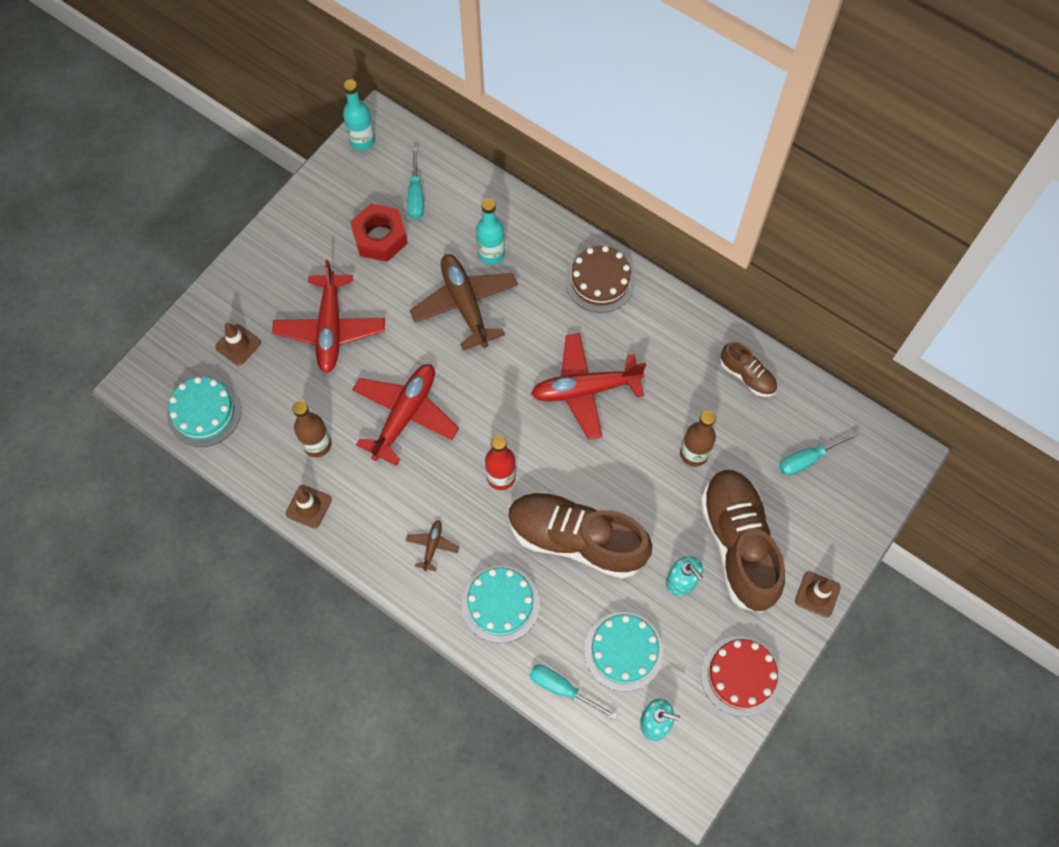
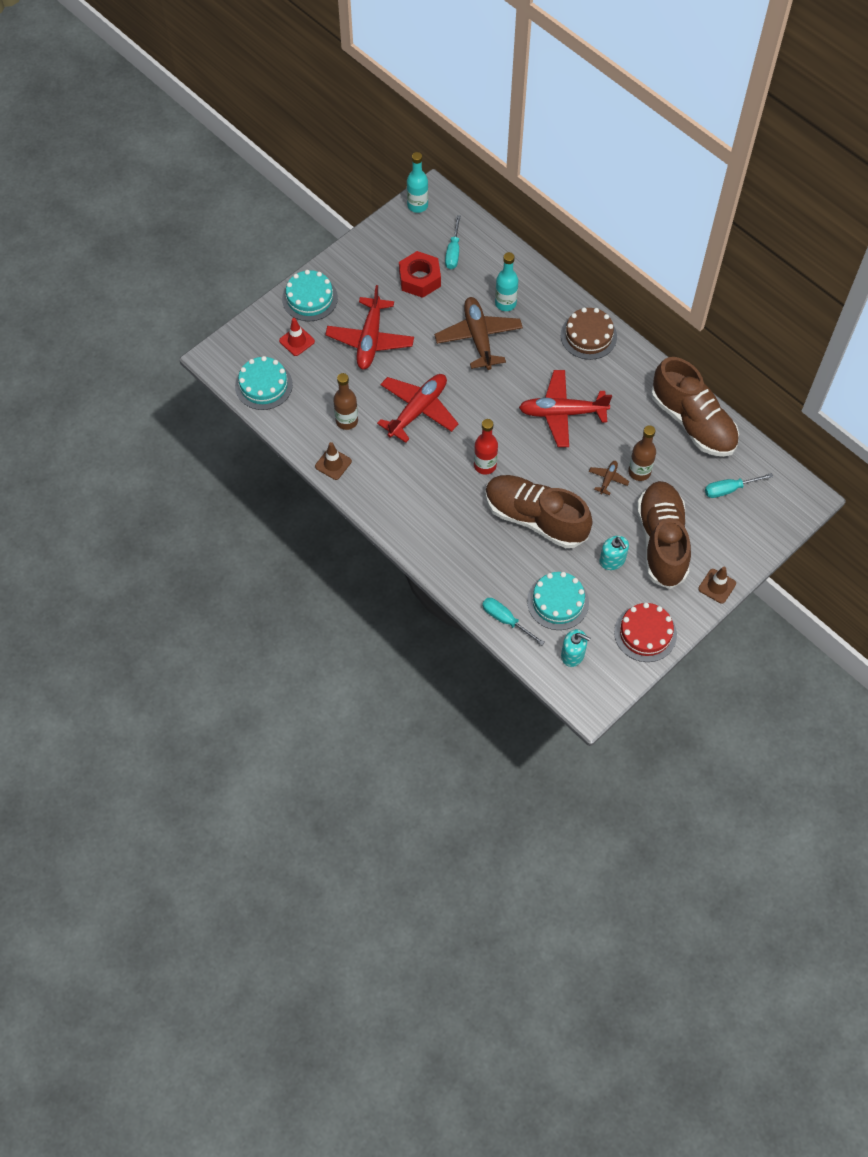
camera: 10 degrees right, 5 degrees down
brown traffic cone [215,322,261,366] -> red traffic cone [279,318,315,356]
brown plane [406,520,459,571] -> brown plane moved to [589,461,629,495]
turquoise cake [462,566,540,643] -> turquoise cake moved to [282,270,338,321]
brown shoe [720,342,777,397] -> brown shoe [651,357,739,457], size x2.08

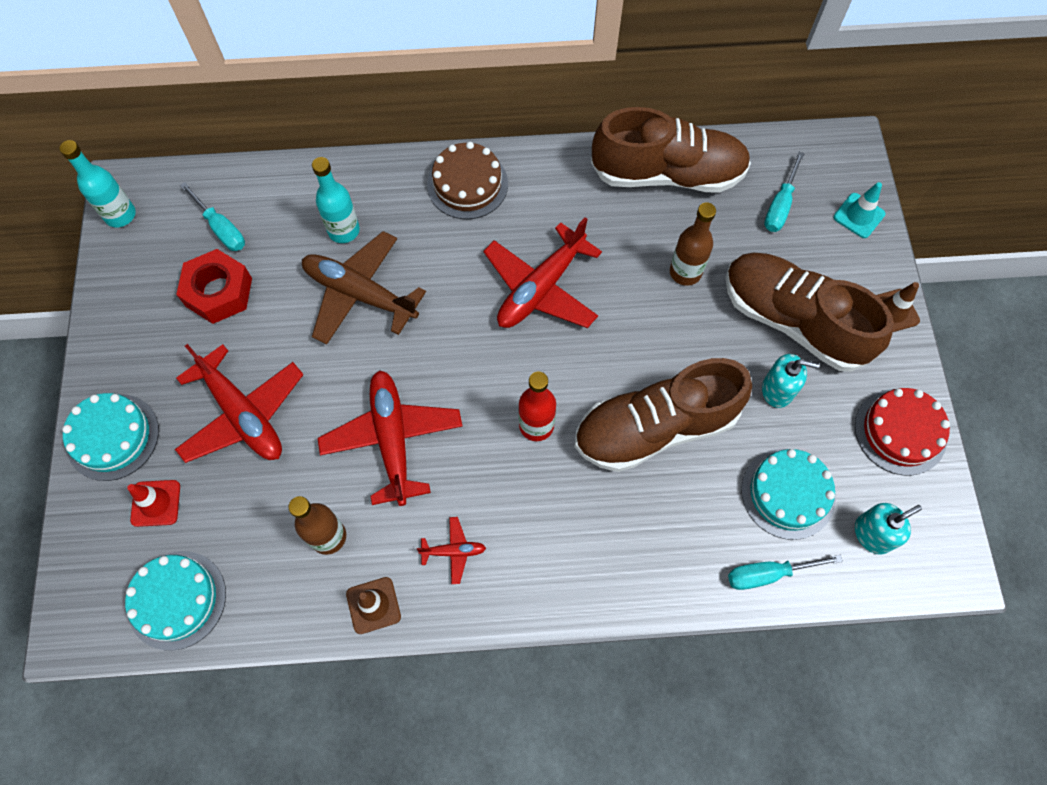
camera: 50 degrees left, 5 degrees up
brown plane [589,461,629,495] -> none
none -> red plane [417,517,486,584]
none -> turquoise traffic cone [834,182,885,238]

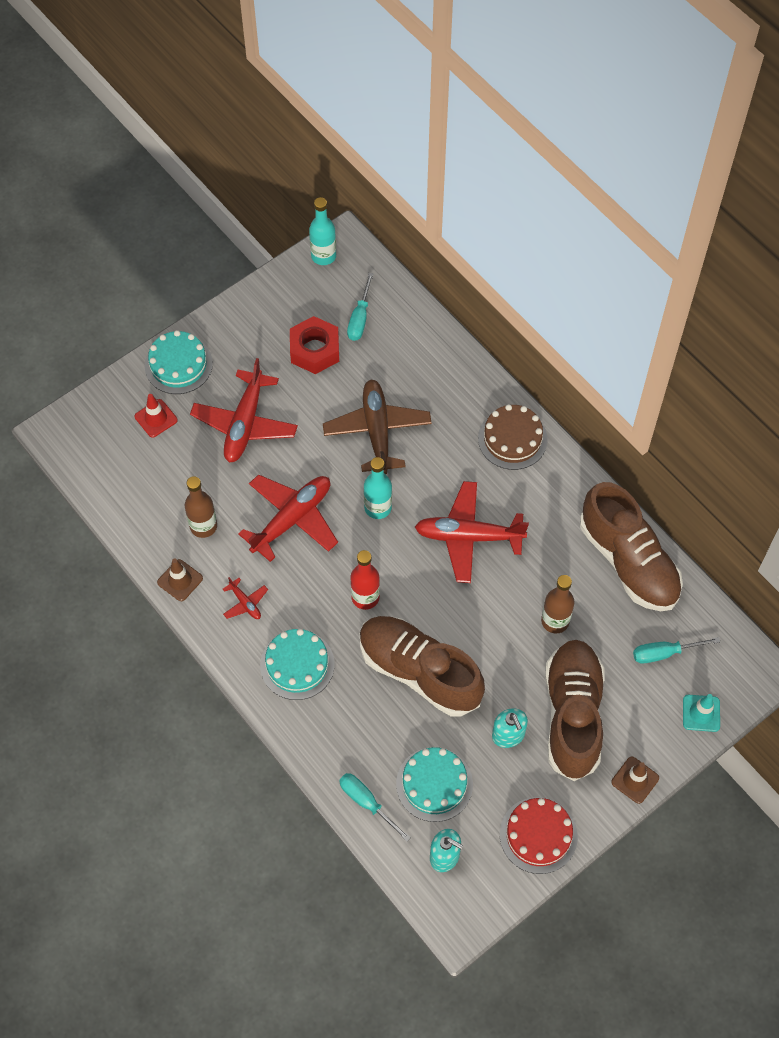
camera: 55 degrees right, 5 degrees down
turquoise cake [125,551,226,650] -> turquoise cake moved to [260,629,334,700]
turquoise bottle [312,157,360,243] -> turquoise bottle moved to [364,457,392,519]

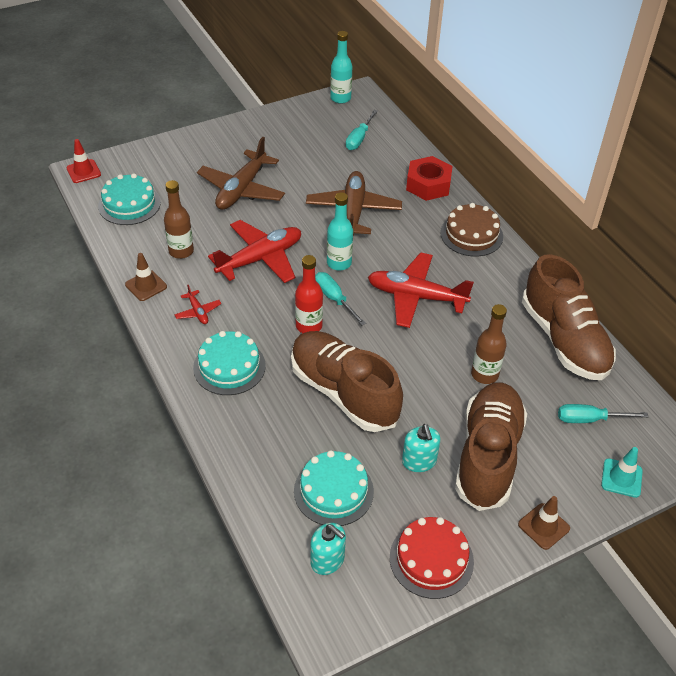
camera: 10 degrees right, 15 degrees down
red traffic cone [135,394,178,437] -> red traffic cone moved to [66,139,101,183]
turquoise cake [145,330,213,394] -> turquoise cake moved to [98,173,161,225]
red plane [190,358,298,463] -> brown plane [197,137,285,210]
red nut [290,316,339,374] -> red nut moved to [406,156,453,201]
turquoise screwdriver [339,773,411,842] -> turquoise screwdriver moved to [315,272,366,326]

